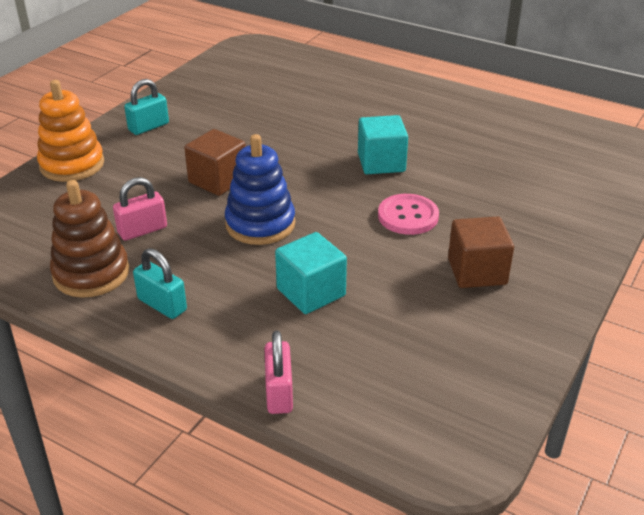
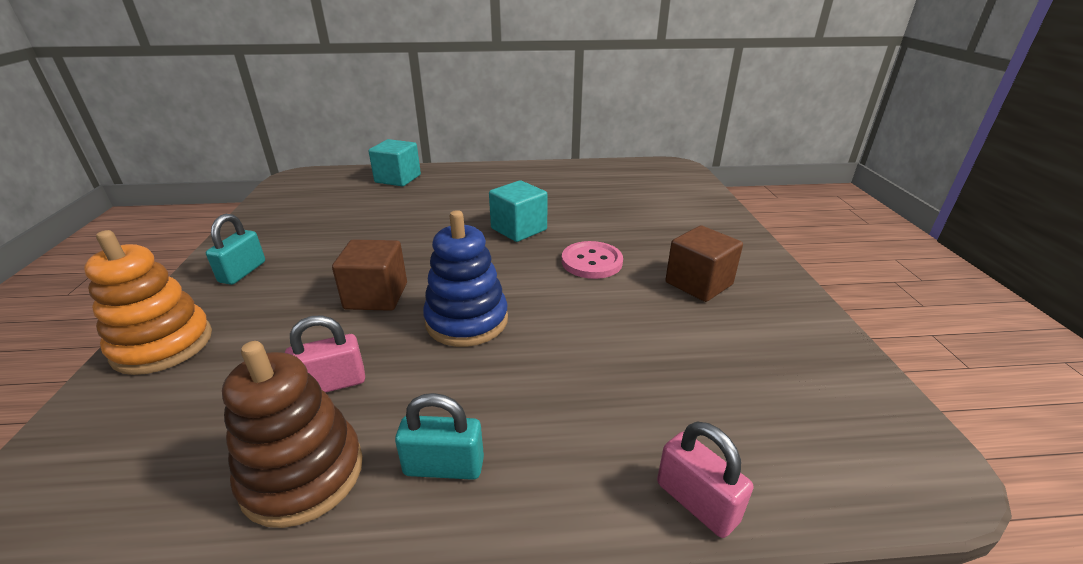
camera: 35 degrees left, 5 degrees down
pink padlock [113,177,167,240] -> pink padlock turned 45 degrees clockwise [285,315,365,393]
turquoise cube [275,232,347,314] -> turquoise cube moved to [369,139,421,186]

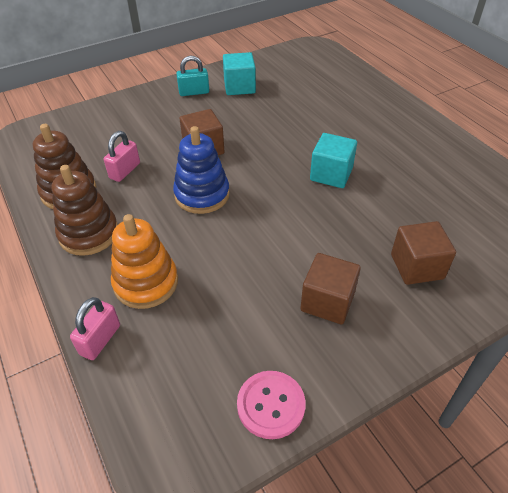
camera: 65 degrees right, 15 degrees up
orange stacking toy [84,230,212,375] -> orange stacking toy moved to [111,214,178,309]
pink padlock [285,315,365,393] -> pink padlock turned 75 degrees clockwise [104,131,140,182]
turquoise cube [369,139,421,186] -> turquoise cube moved to [223,52,256,95]
turquoise padlock [395,393,484,480] -> brown stacking toy [52,165,118,256]
pink button [562,241,623,279] -> pink button moved to [237,371,306,439]
none -> brown cube [391,221,456,285]

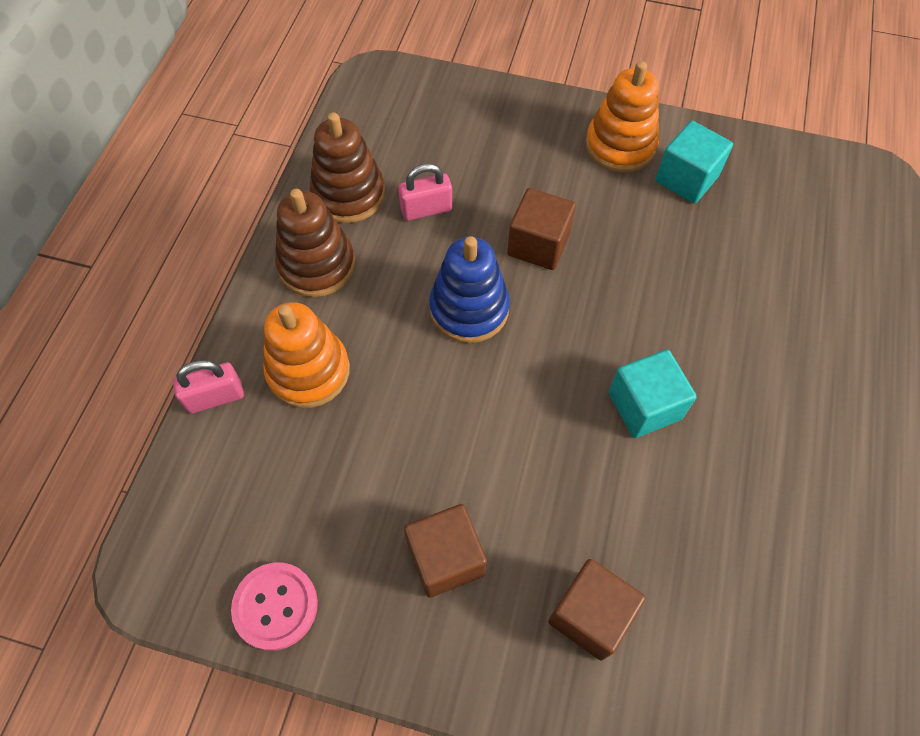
camera: 45 degrees right, 15 degrees up
turquoise padlock [176,56,209,96] -> orange stacking toy [585,61,659,173]

